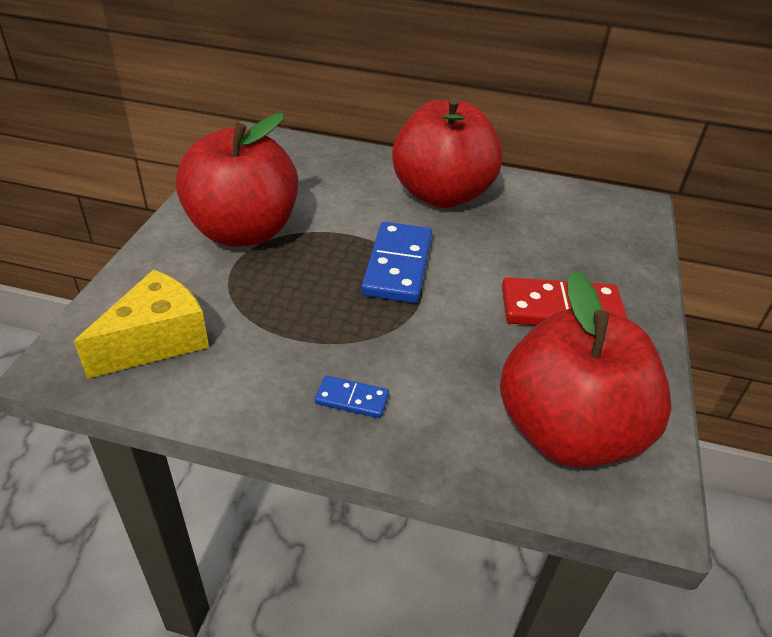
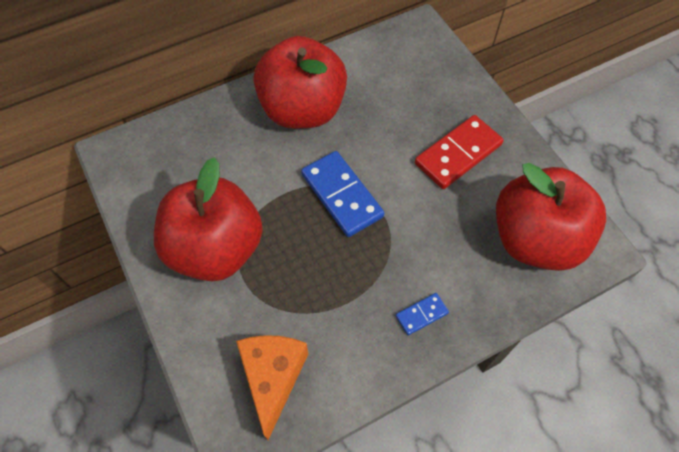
camera: 40 degrees left, 20 degrees up
yellow cheese [73,269,209,379] -> orange cheese [236,335,308,440]

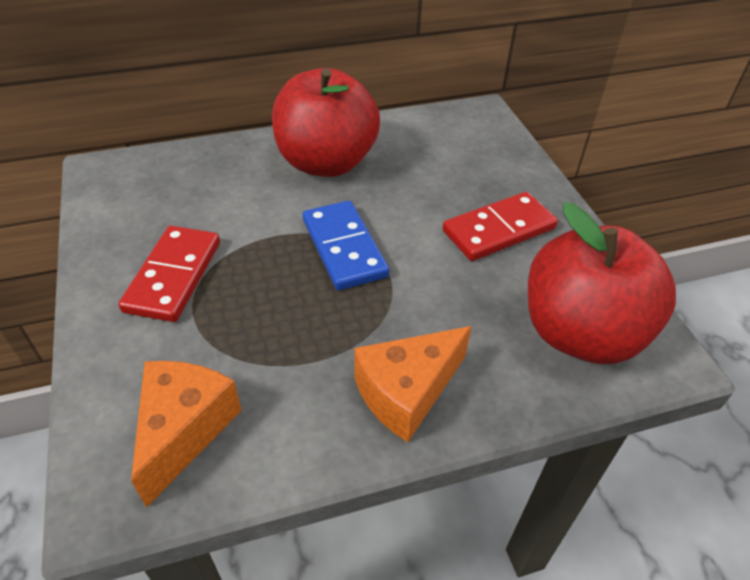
camera: 10 degrees right, 15 degrees down
red apple [154,157,263,281] -> red domino [118,226,220,322]
blue domino [396,293,449,335] -> orange cheese [354,326,472,442]

